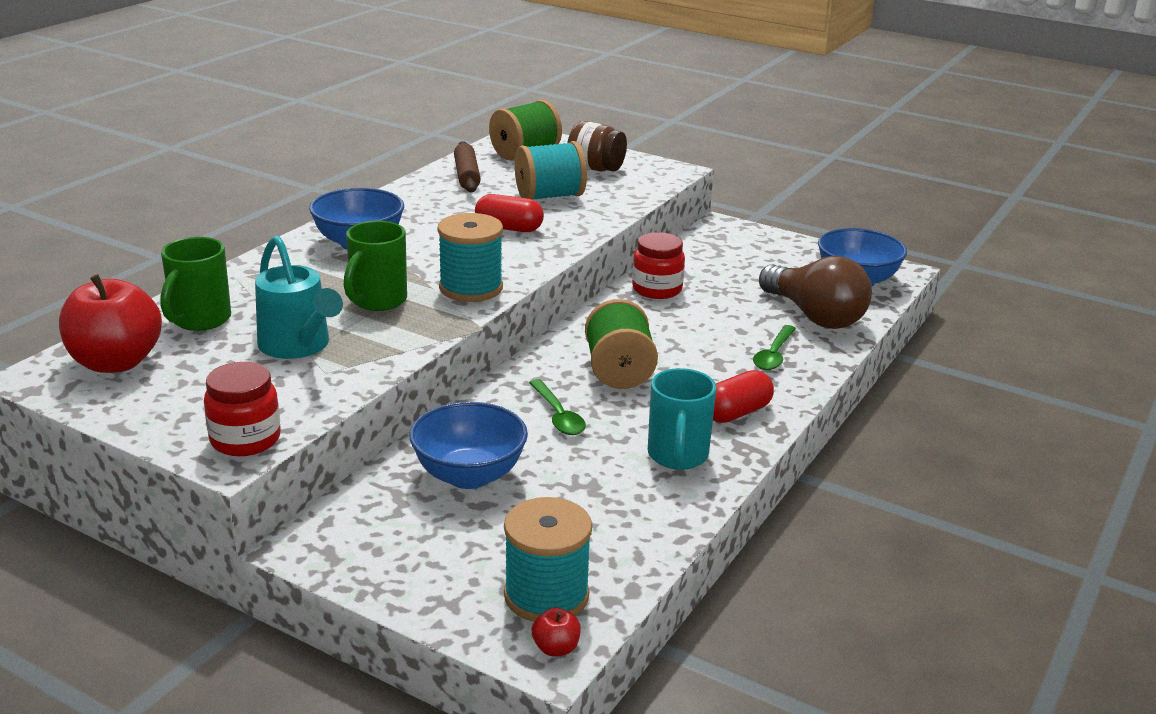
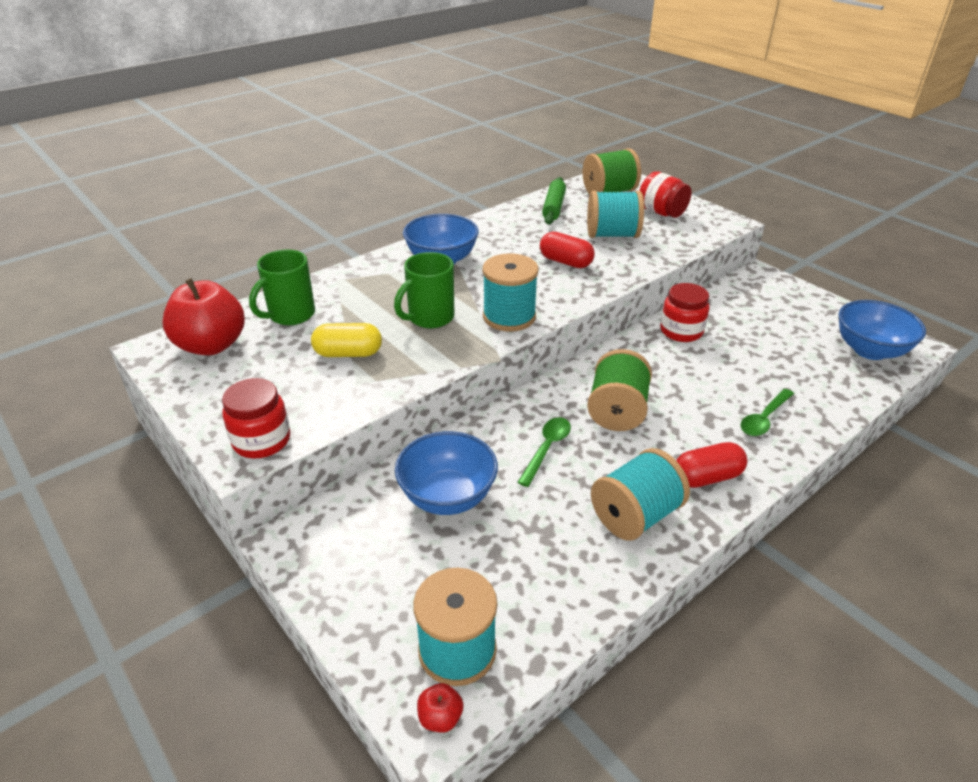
camera: 20 degrees right, 10 degrees up
turquoise watering can [255,236,343,359] -> yellow capsule [311,323,382,357]
brown rolling pin [454,141,481,193] -> green rolling pin [542,177,566,225]
green spoon [529,379,586,435] -> green spoon turned 150 degrees counterclockwise [517,417,571,487]
brown jar [567,121,627,172] -> red jar [639,171,692,218]
turquoise mug [648,368,716,470] -> turquoise spool [591,448,690,541]
brown light bulb [759,256,872,329] -> none

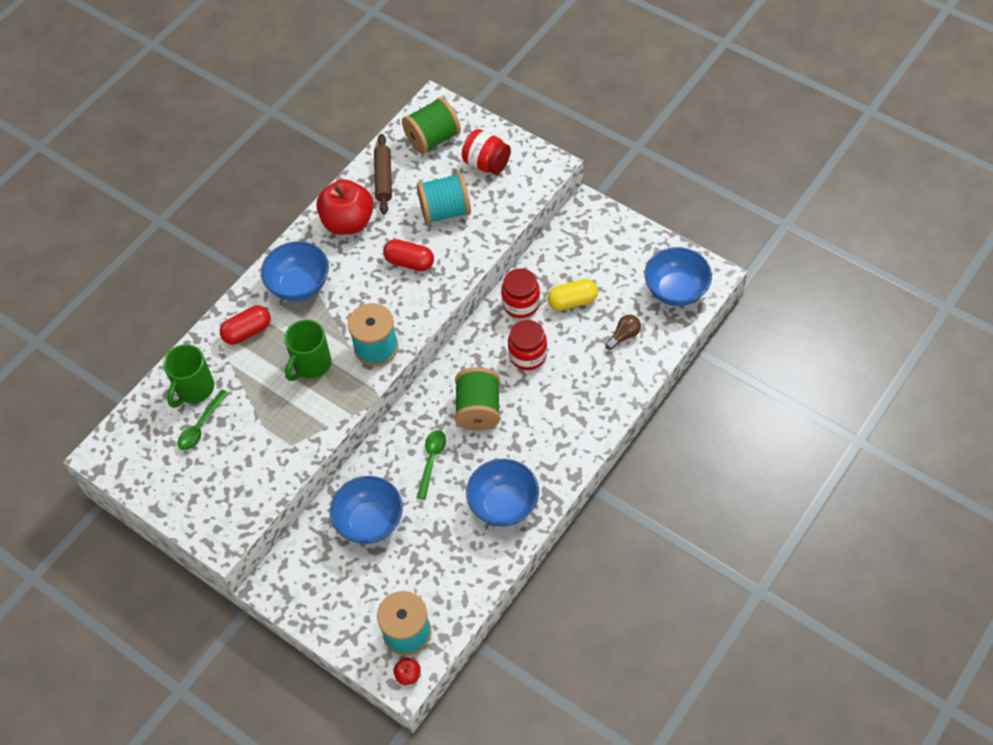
camera: 10 degrees left, 20 degrees up
red apple [162,278,245,355] -> red apple moved to [316,179,374,235]
red jar [222,378,290,458] -> red jar moved to [508,320,547,370]
yellow capsule [311,323,382,357] -> yellow capsule moved to [547,279,598,311]
green rolling pin [542,177,566,225] -> brown rolling pin [374,134,392,214]
turquoise spool [591,448,690,541] -> blue bowl [466,459,539,527]
red capsule [676,442,747,488] -> red capsule moved to [220,306,271,345]
green spoon [740,389,794,436] -> green spoon moved to [178,389,229,451]
none -> brown light bulb [605,315,641,350]

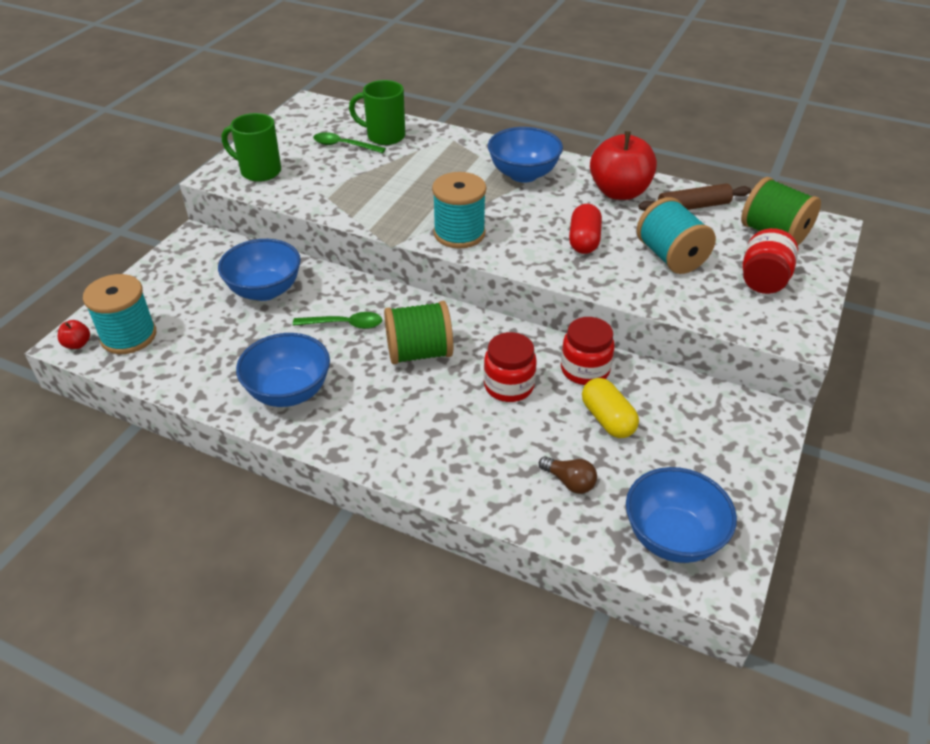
camera: 75 degrees right, 15 degrees down
red capsule [220,306,271,345] -> none
green mug [284,320,331,381] -> green mug moved to [222,113,281,182]

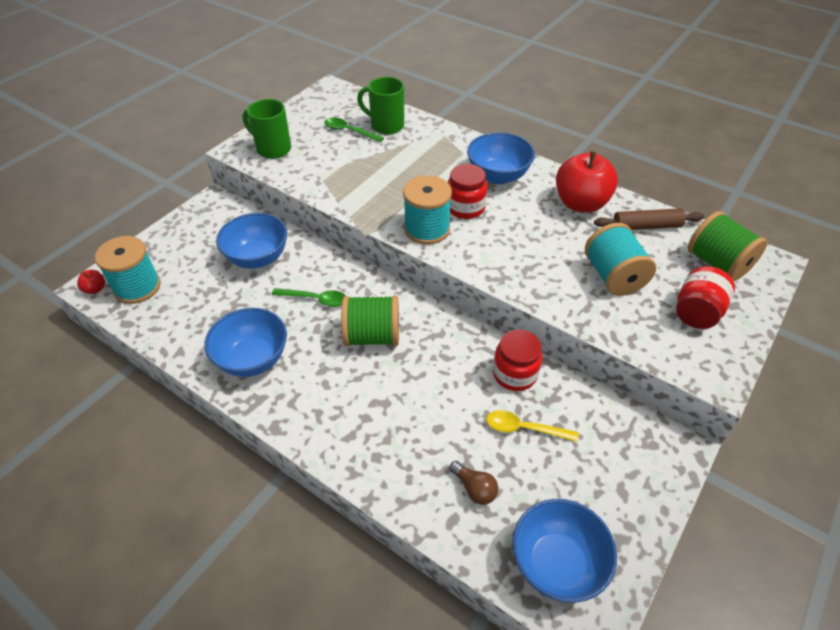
camera: 10 degrees right, 5 degrees up
red jar [484,332,537,402] -> red jar moved to [448,164,488,219]
red capsule [569,204,602,254] -> none
yellow capsule [582,378,639,438] -> yellow spoon [486,410,579,442]

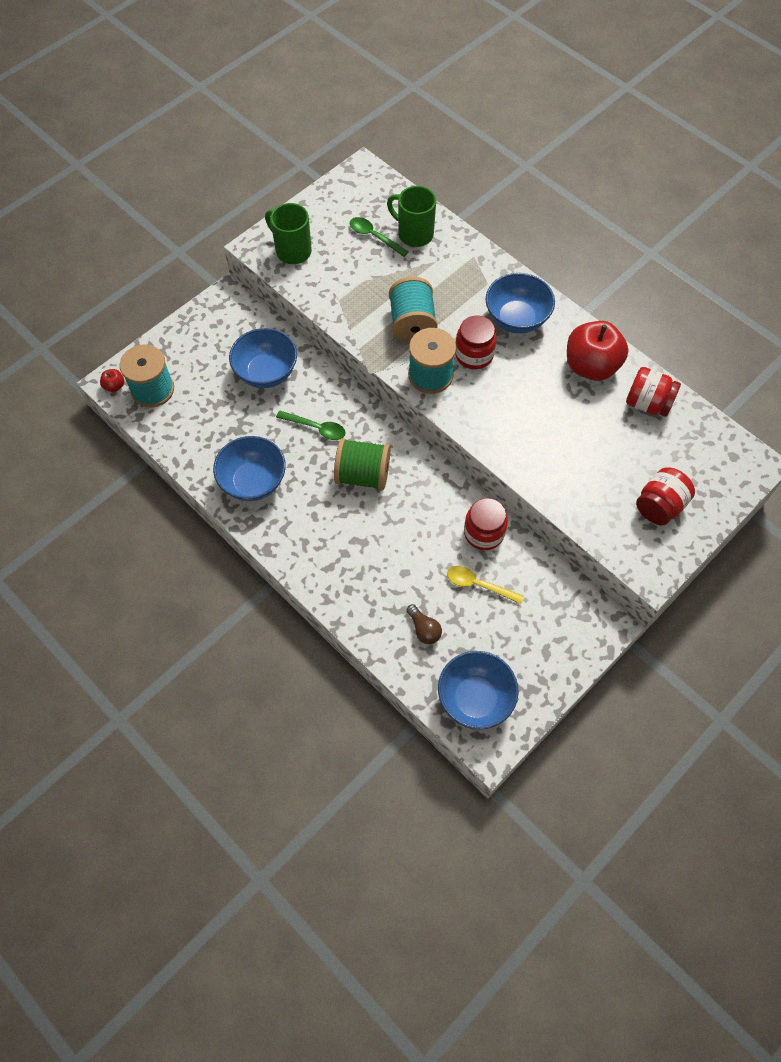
camera: 10 degrees right, 15 degrees up
turquoise spool [585,223,656,296] -> turquoise spool moved to [389,277,438,342]
brown rolling pin [594,208,704,230] -> red jar [626,367,681,417]
green spool [687,211,767,281] -> none

